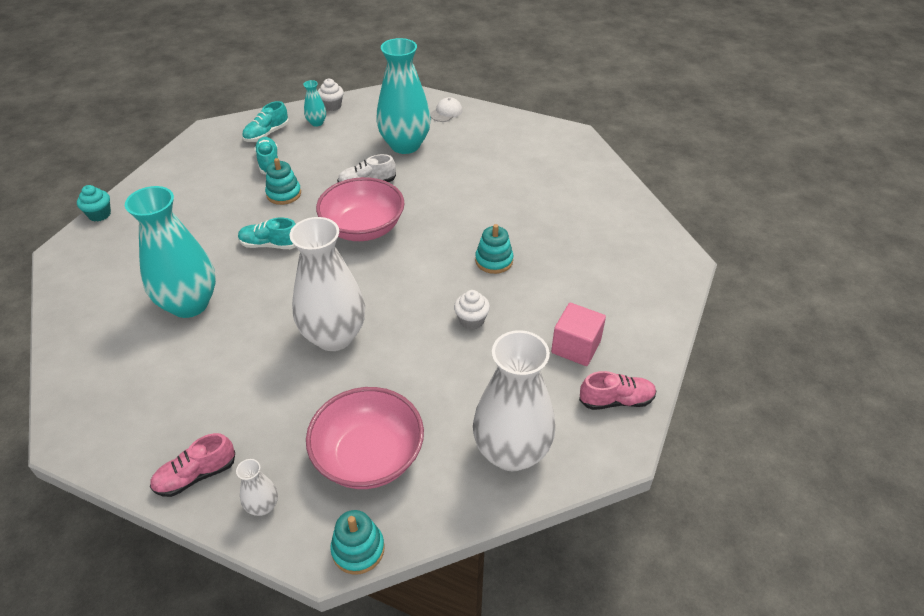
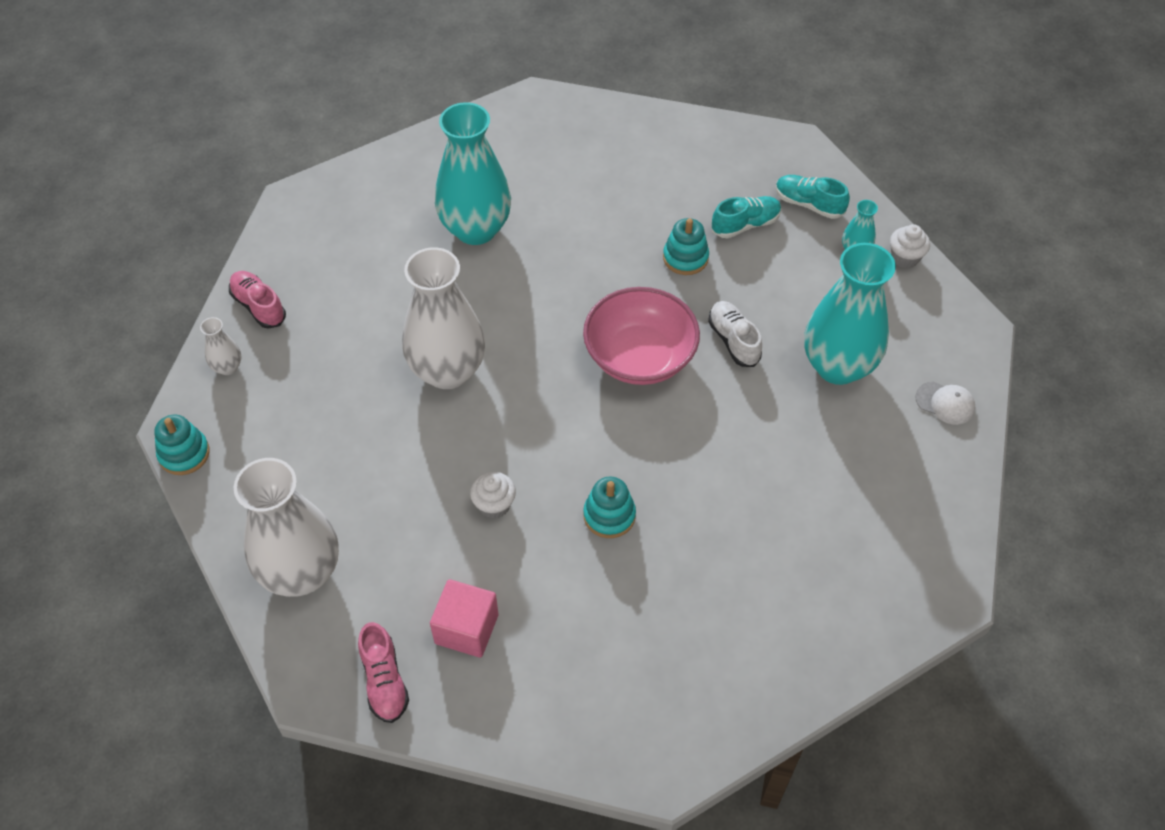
camera: 80 degrees right, 10 degrees up
turquoise cupcake [77,185,111,222] -> none
turquoise shoe [238,218,296,249] -> none
pink bowl [306,387,424,489] -> none

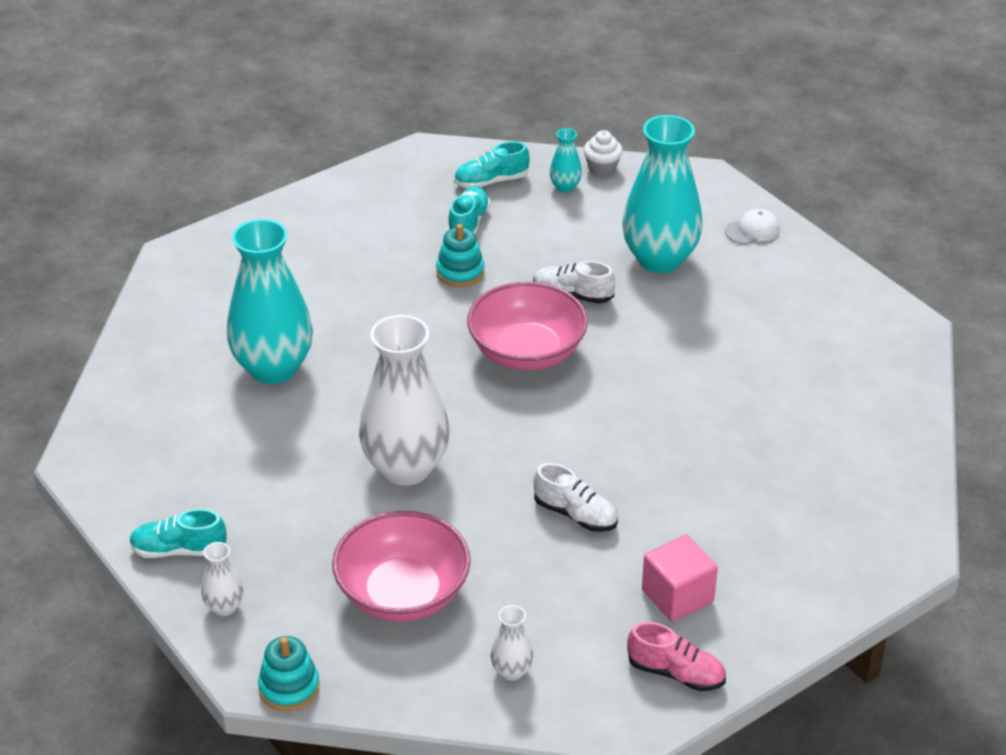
camera: 50 degrees left, 15 degrees down
pink shoe [229,271,286,329] -> turquoise shoe [129,509,227,558]
white vase [234,458,339,597] -> white vase [490,605,533,681], size x0.43
white cupcake [470,472,516,519] -> white shoe [533,463,618,532]
turquoise stacking toy [583,476,636,538] -> none
none -> pink bowl [332,511,471,622]

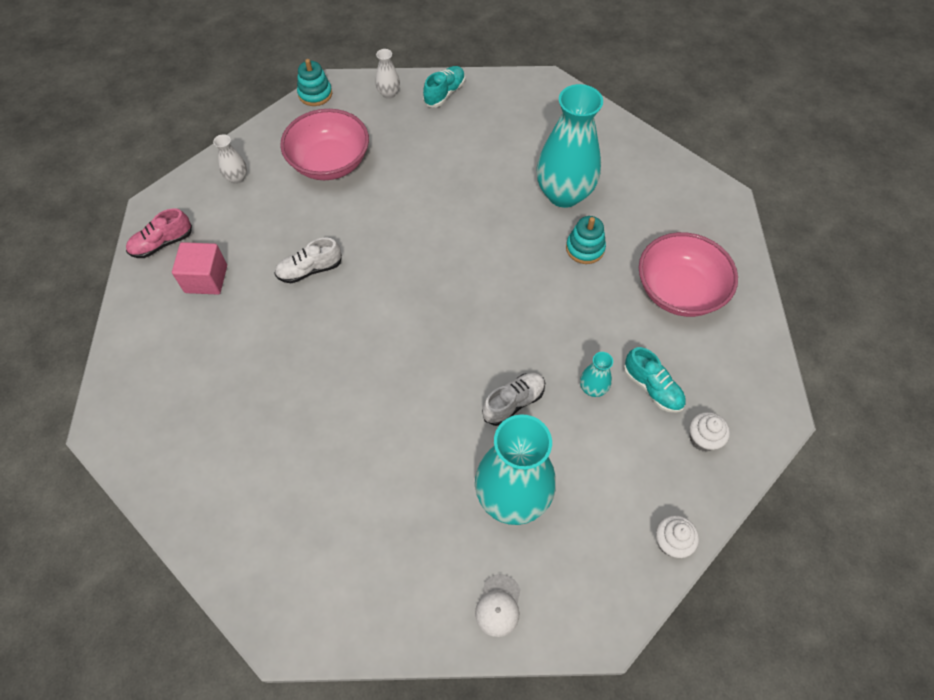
camera: 125 degrees right, 20 degrees up
white vase [359,315,450,486] -> none
turquoise stacking toy [436,224,485,287] -> turquoise stacking toy moved to [566,216,606,264]
turquoise shoe [454,141,530,188] -> white cupcake [689,412,730,452]
pink bowl [467,282,588,371] -> pink bowl moved to [639,232,738,317]
turquoise vase [550,128,582,193] -> turquoise vase moved to [580,352,613,397]

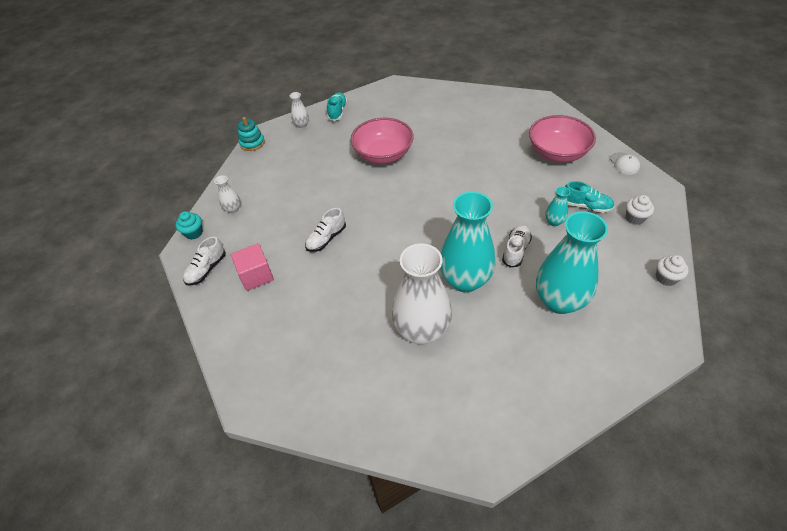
camera: 25 degrees left, 10 degrees down
pink shoe [126,208,192,258] -> white shoe [183,236,226,286]
pink bowl [280,109,369,180] -> pink bowl moved to [351,118,414,164]
white cap [475,574,521,637] -> white cap moved to [610,152,640,175]
turquoise vase [536,84,603,208] -> turquoise vase moved to [440,191,496,292]
turquoise stacking toy [566,216,606,264] -> none
none -> turquoise cupcake [176,211,203,240]
none -> white vase [392,243,452,345]

